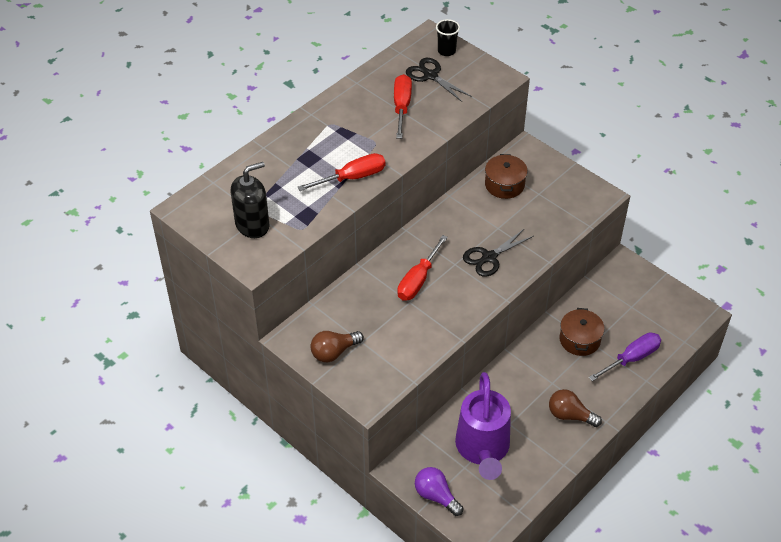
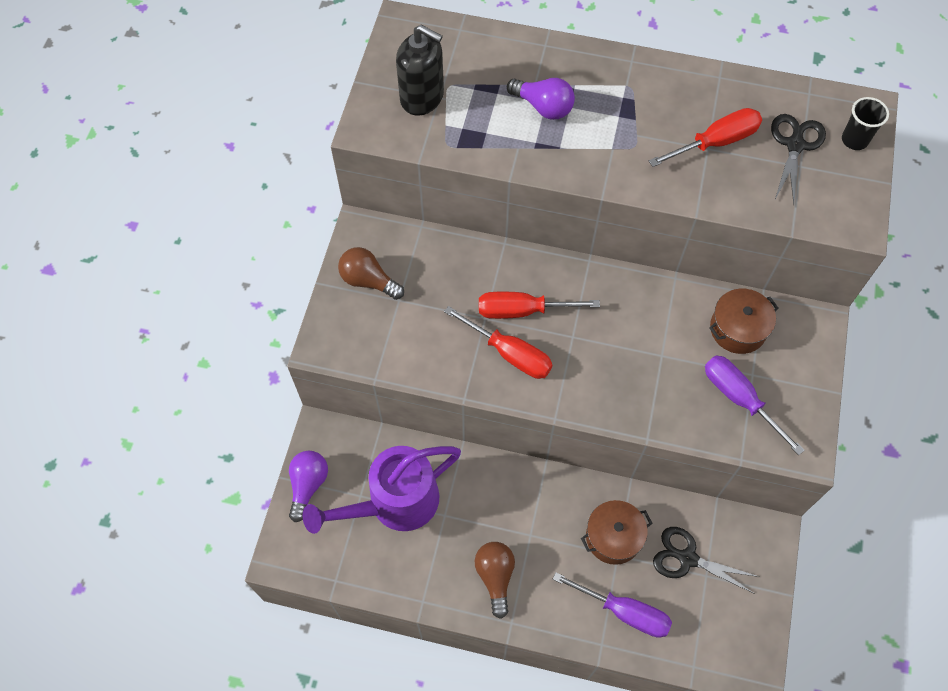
camera: 60 degrees right, 15 degrees up
red screwdriver [298,153,386,191] -> red screwdriver moved to [444,306,553,379]
black scissors [463,229,534,277] -> black scissors moved to [653,527,759,594]
none -> purple light bulb [507,78,575,120]
none -> purple screwdriver [705,355,804,455]

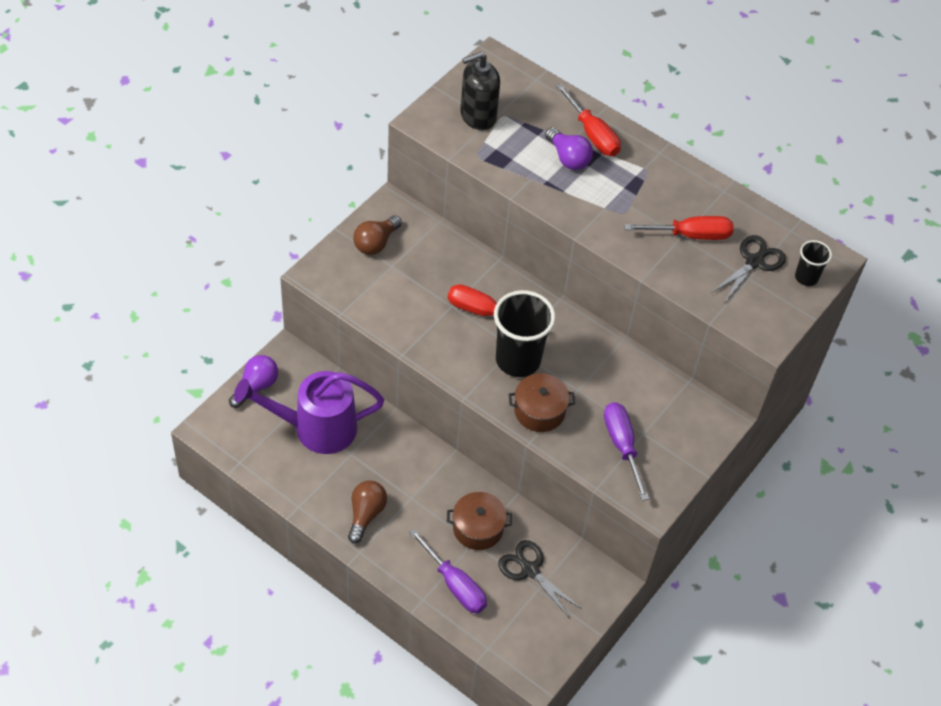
camera: 20 degrees right, 10 degrees down
brown light bulb [338,247,404,300] -> brown light bulb turned 105 degrees counterclockwise [353,215,402,255]
black soap dispenser [396,25,444,116] -> black soap dispenser turned 105 degrees clockwise [460,52,500,130]
red screwdriver [444,306,553,379] -> red screwdriver moved to [556,84,621,156]
brown pot [709,289,779,354] -> brown pot moved to [509,373,575,432]
none -> black cup [494,290,556,377]

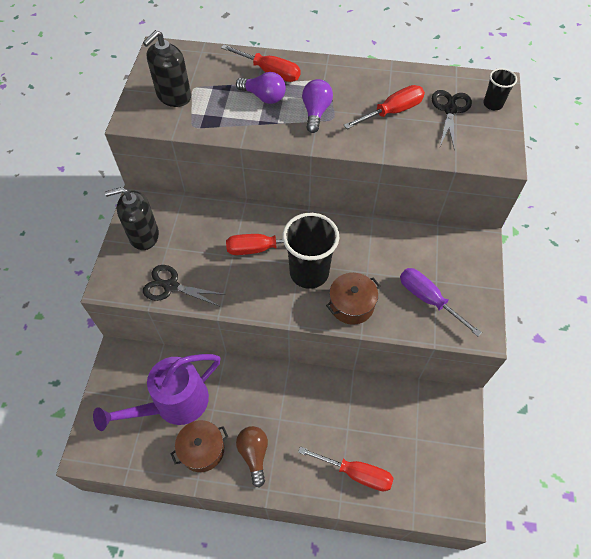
camera: 25 degrees left, 5 degrees up
purple light bulb [229,355,278,408] -> purple light bulb moved to [302,79,333,133]
brown light bulb [353,215,402,255] -> black soap dispenser [105,187,159,250]
purple screwdriver [409,528,487,614] -> red screwdriver [298,446,394,491]
brown pot [447,492,512,550] -> brown pot moved to [171,420,228,472]
black scissors [498,540,582,618] -> black scissors moved to [143,265,225,306]

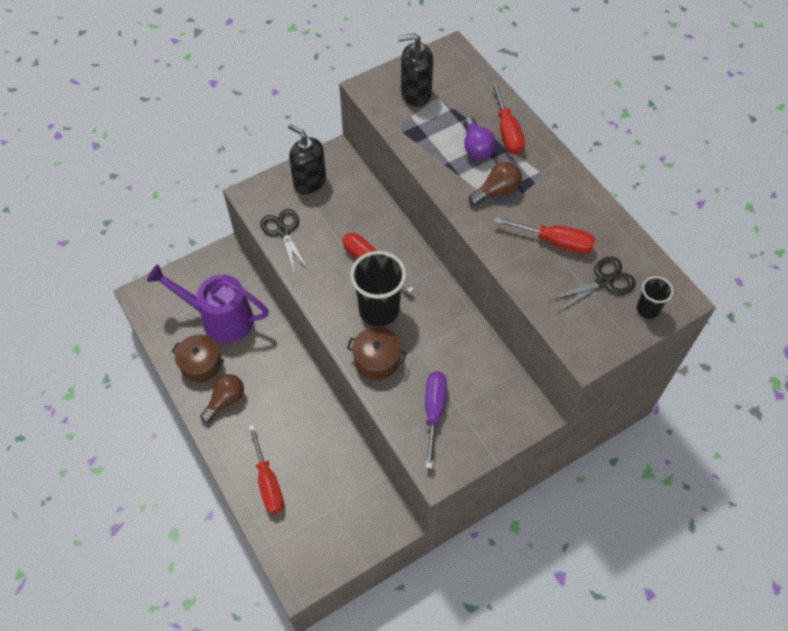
camera: 50 degrees right, 0 degrees up
purple light bulb [302,79,333,133] -> brown light bulb [469,162,522,206]

